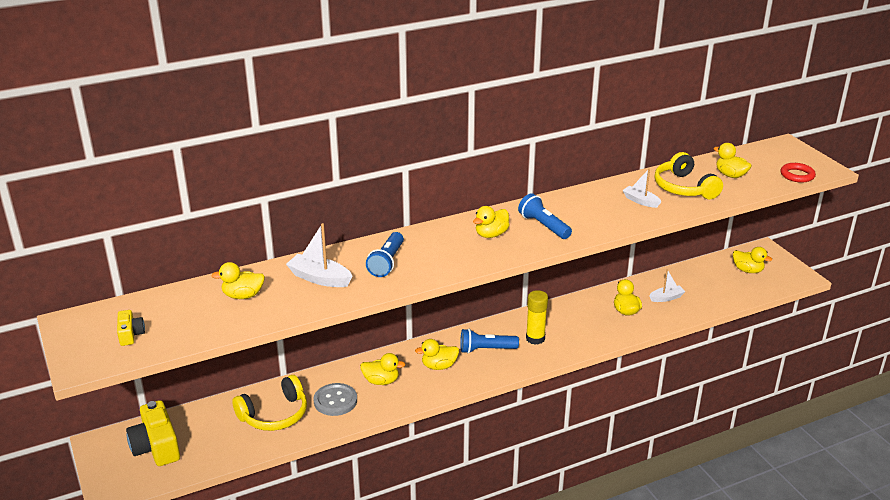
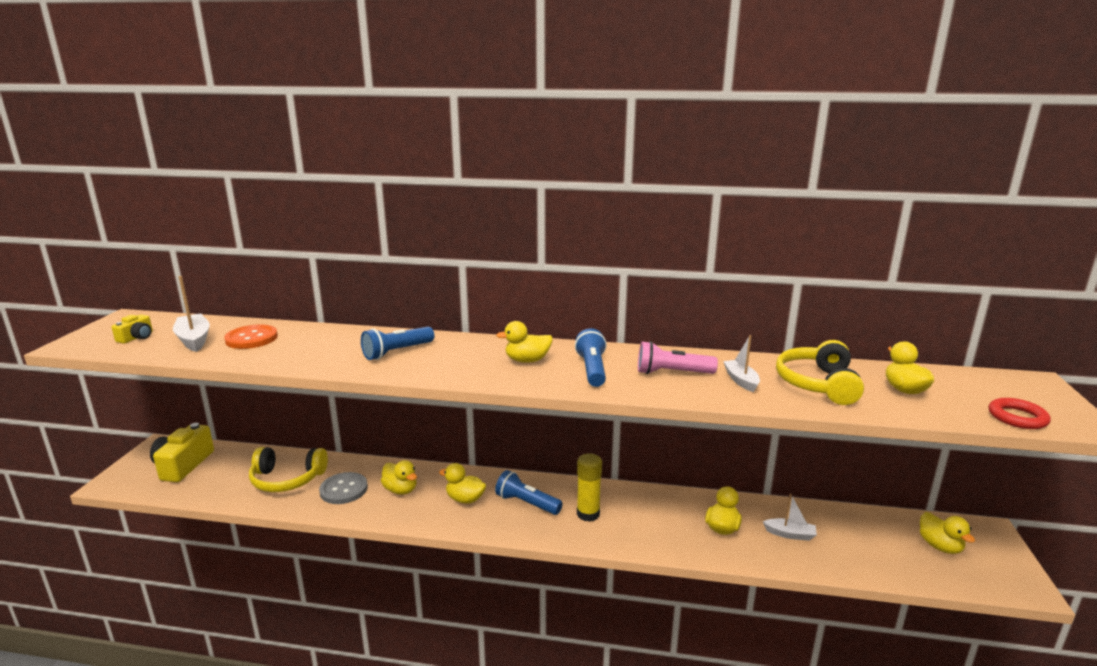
camera: 35 degrees right, 10 degrees down
yellow duck [211,262,265,299] -> orange button [224,324,278,349]
white boat [286,223,353,287] -> white boat moved to [173,276,210,352]
none -> pink flashlight [638,341,718,374]

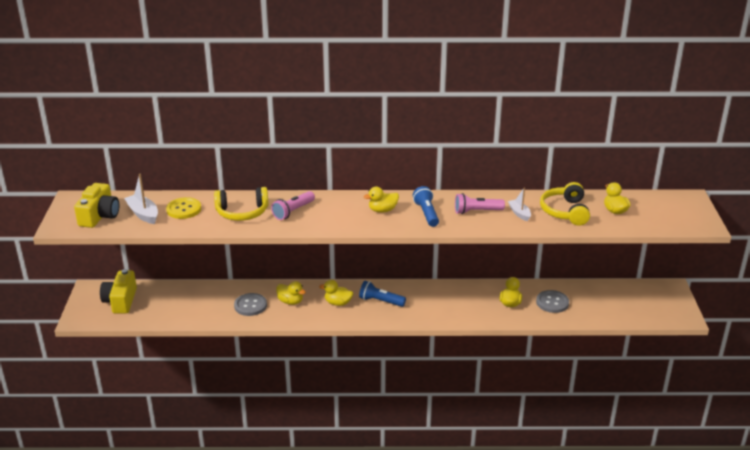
camera: 10 degrees left, 10 degrees up
yellow camera [112,315,153,344] -> yellow camera [74,183,119,228], size x1.92
orange button [224,324,278,349] -> yellow button [166,197,201,219]
yellow headphones [249,447,328,492] -> yellow headphones moved to [214,187,269,221]
blue flashlight [361,327,434,360] -> pink flashlight [271,191,315,220]
yellow glue stick [577,453,602,522] -> none
white boat [763,494,817,541] -> grey button [536,290,569,313]
yellow duck [920,512,975,554] -> none
red ring [989,398,1051,429] -> none

